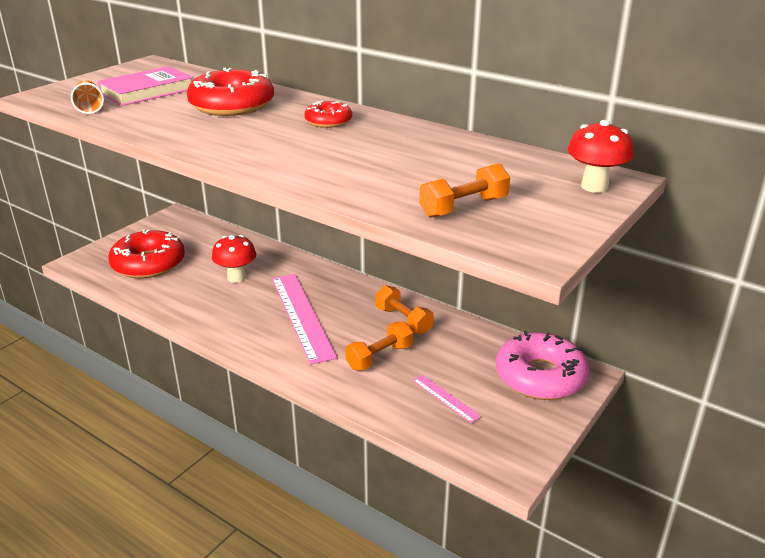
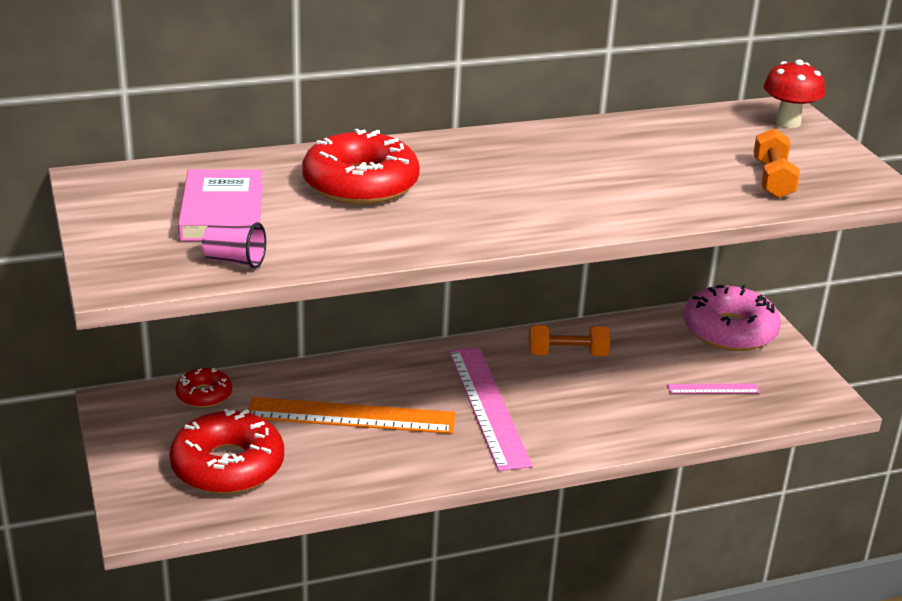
camera: 55 degrees left, 0 degrees up
orange cup [71,80,104,114] -> pink cup [202,222,266,269]
red mushroom [212,235,256,283] -> orange ruler [248,397,456,434]
pink ruler [272,274,337,364] -> pink ruler turned 60 degrees clockwise [449,348,533,471]
red donut [304,100,352,128] -> red donut moved to [175,368,232,408]
orange dumbbell [345,321,413,371] -> none

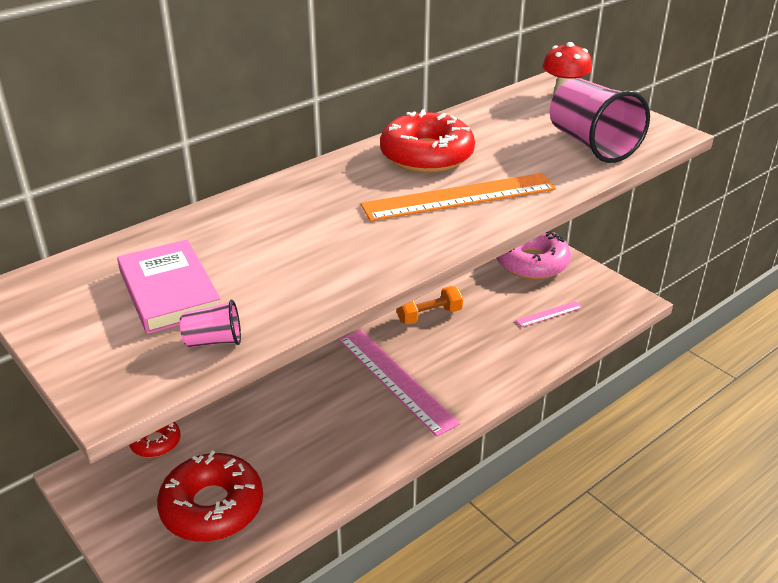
camera: 20 degrees left, 5 degrees up
orange ruler [248,397,456,434] -> orange ruler moved to [360,173,556,221]
red donut [302,129,420,205] -> red donut moved to [380,109,475,173]
orange dumbbell [753,128,800,198] -> pink cup [550,78,650,163]

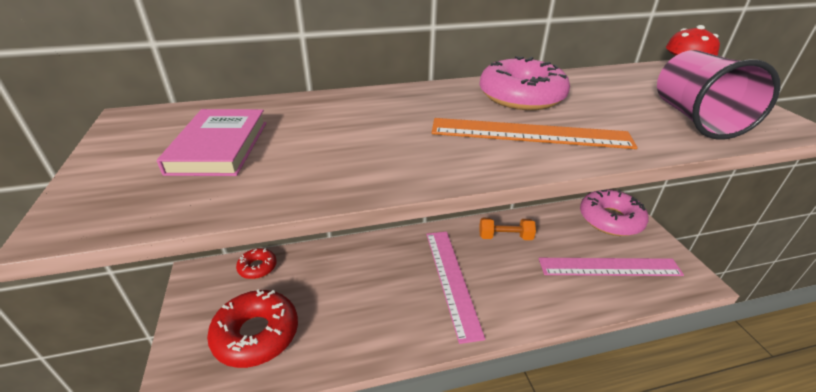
camera: 25 degrees right, 0 degrees up
pink cup [180,300,241,347] -> none
red donut [380,109,475,173] -> pink donut [480,56,570,110]
pink ruler [516,301,583,327] -> pink ruler [539,258,684,276], size x2.16

